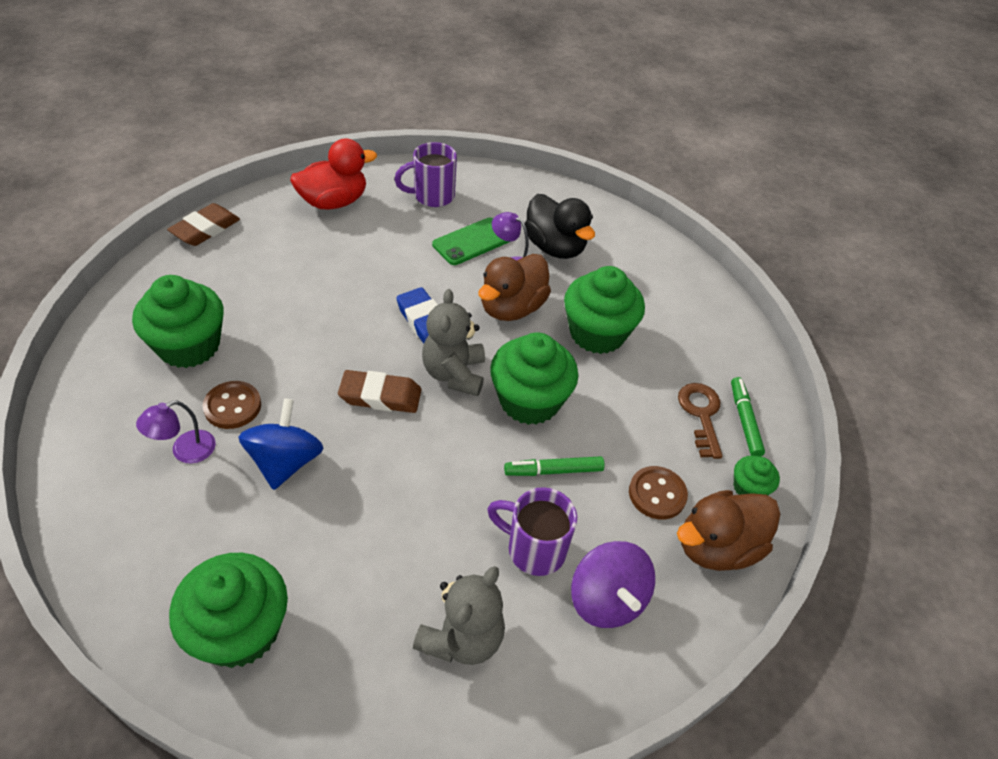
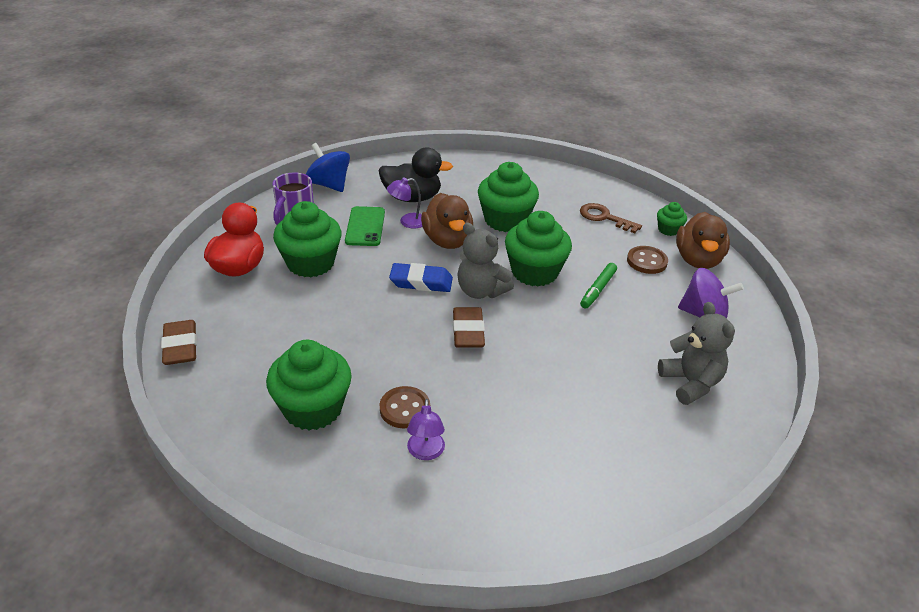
camera: 50 degrees left, 10 degrees down
green cupcake [169,553,288,668] -> green cupcake moved to [273,201,342,278]
blue spinning top [239,398,324,490] -> blue spinning top moved to [306,143,350,192]
brown eraser [338,370,422,413] -> brown eraser turned 45 degrees counterclockwise [453,307,485,348]
purple mug [487,487,577,576] -> none
green marker [731,377,765,457] -> none

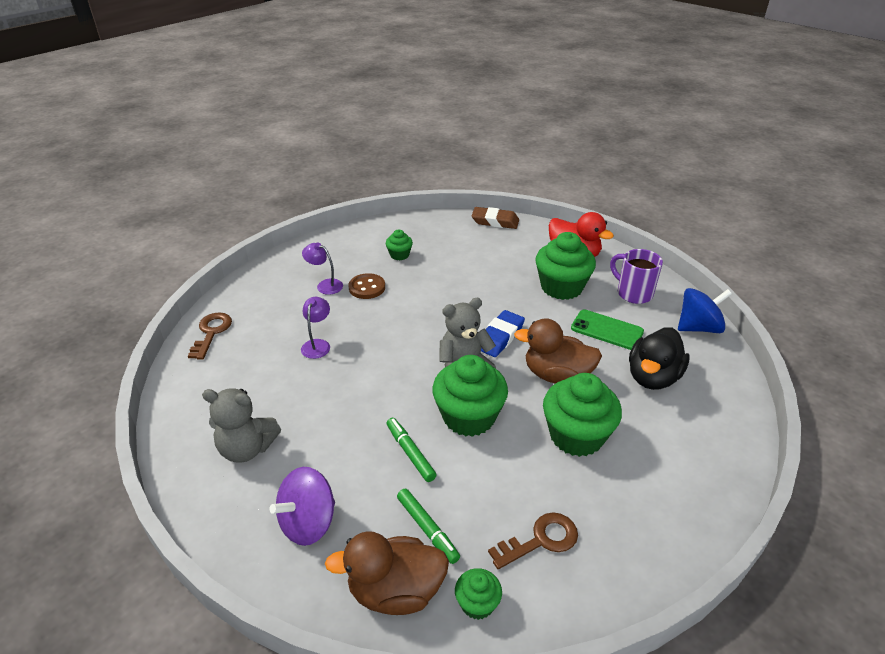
camera: 120 degrees right, 0 degrees up
green cupcake [266,340,352,430] -> green cupcake [386,230,413,260], size x0.49
purple lamp [387,177,422,229] -> purple lamp moved to [301,297,330,359]
brown eraser [453,307,485,348] -> none
brown button [627,246,668,274] -> green marker [397,489,460,564]
brown duck [676,212,730,269] -> brown duck turned 45 degrees counterclockwise [325,531,449,615]
none -> brown key [188,312,232,360]

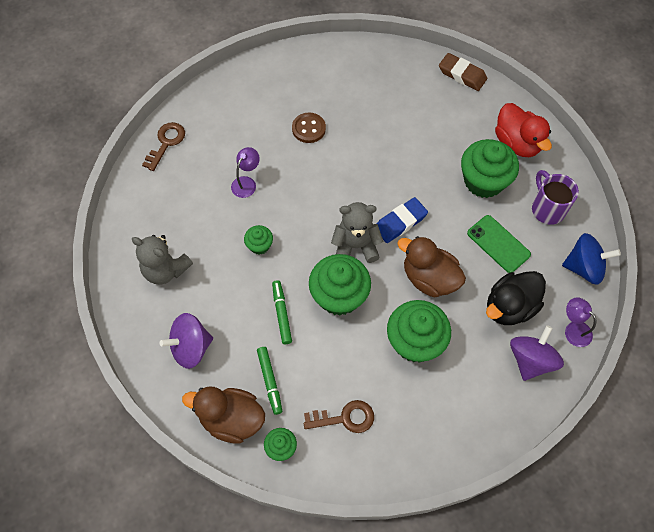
camera: 20 degrees right, 25 degrees up
purple lamp [302,242,343,295] -> purple lamp moved to [565,297,596,347]
green cupcake [386,230,413,260] -> green cupcake moved to [244,225,273,255]
none -> purple spinning top [510,325,564,381]

